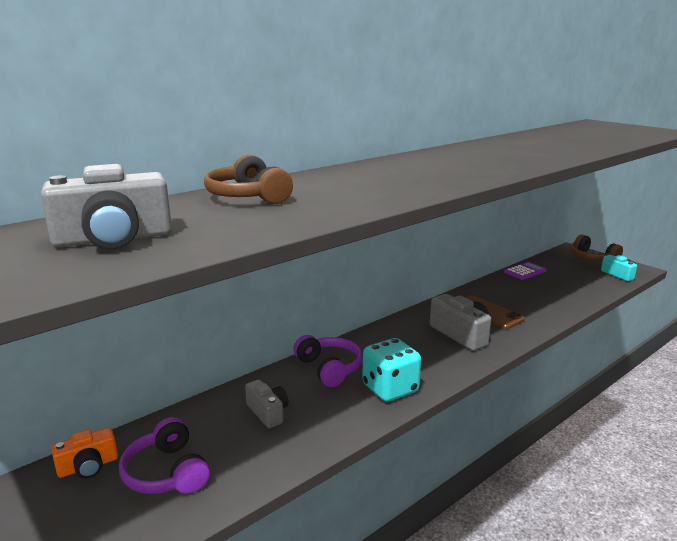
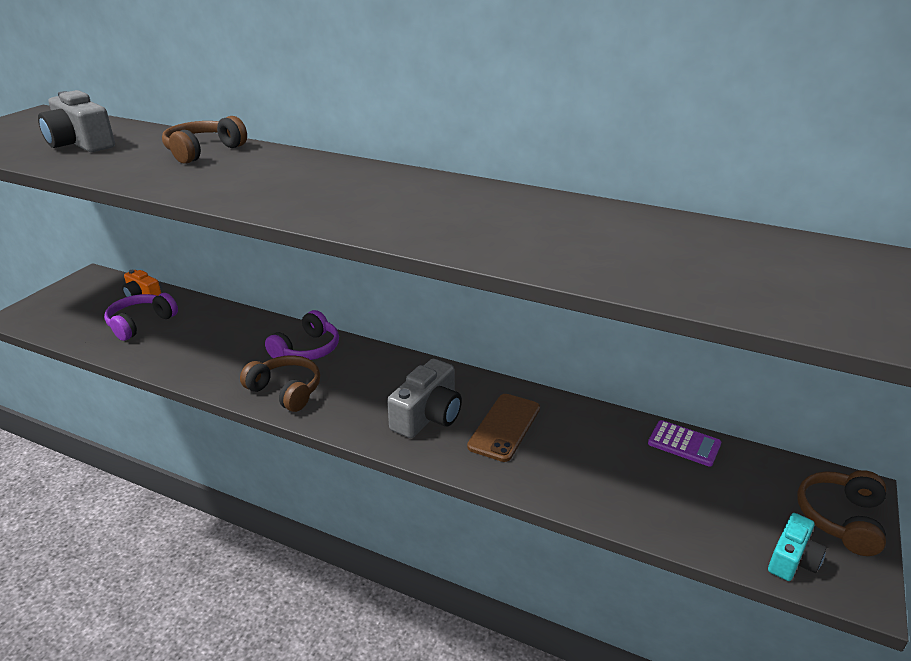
camera: 65 degrees right, 10 degrees up
grey camera [245,379,289,428] -> none
turquoise dice [362,338,421,402] -> brown headphones [240,355,320,412]

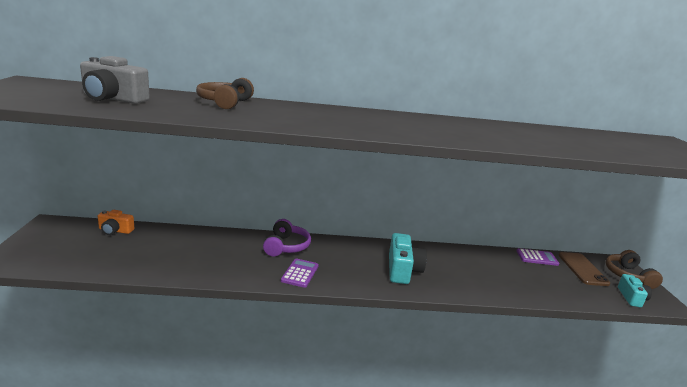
camera: 30 degrees left, 10 degrees down
purple headphones [104,293,178,341] -> none
brown headphones [240,355,320,412] -> purple calculator [281,258,319,288]
grey camera [387,359,462,438] -> turquoise camera [389,233,427,284]
brown phone [467,394,540,462] -> brown phone moved to [558,252,610,286]

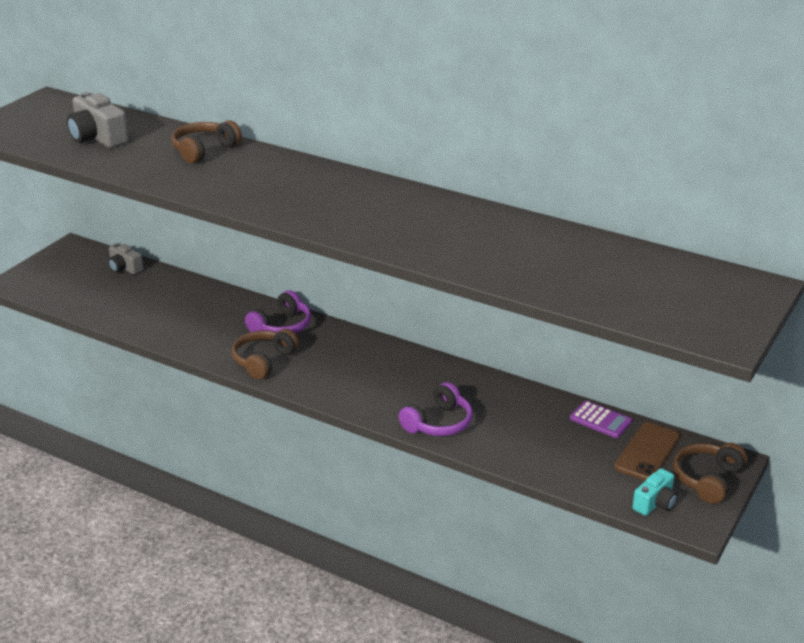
camera: 35 degrees right, 10 degrees up
orange camera [98,210,134,235] -> grey camera [108,243,143,274]
purple calculator [281,258,319,288] -> brown headphones [232,329,299,379]
turquoise camera [389,233,427,284] -> none
none -> purple headphones [399,382,473,436]

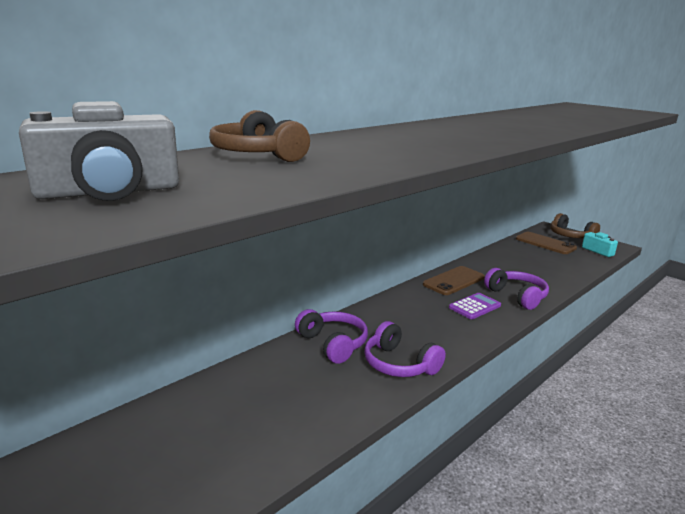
camera: 75 degrees left, 10 degrees down
grey camera [108,243,143,274] -> none
brown headphones [232,329,299,379] -> purple headphones [364,321,446,377]
purple calculator [570,401,632,438] -> purple calculator moved to [449,293,501,319]
none -> brown phone [423,266,485,295]

